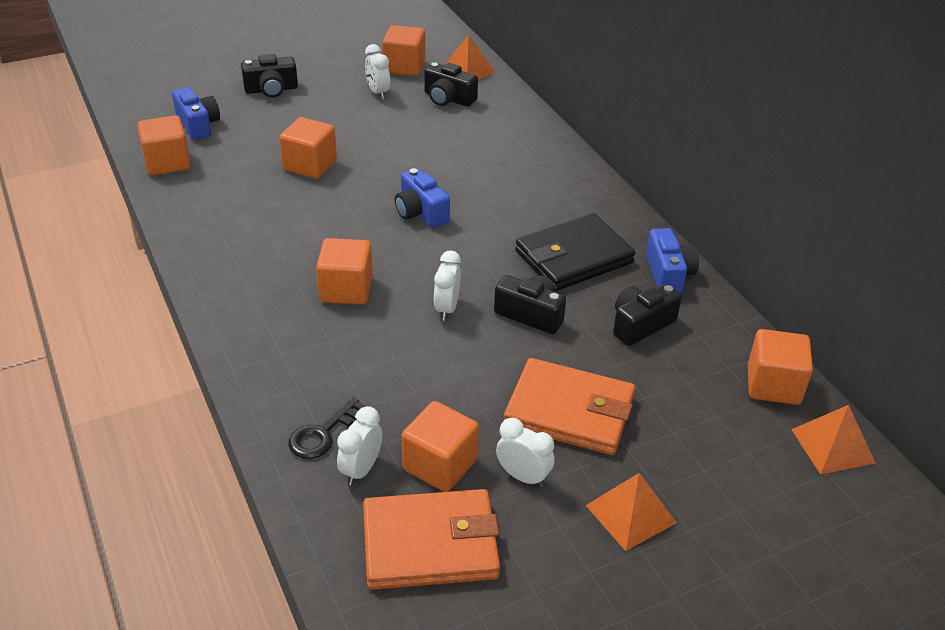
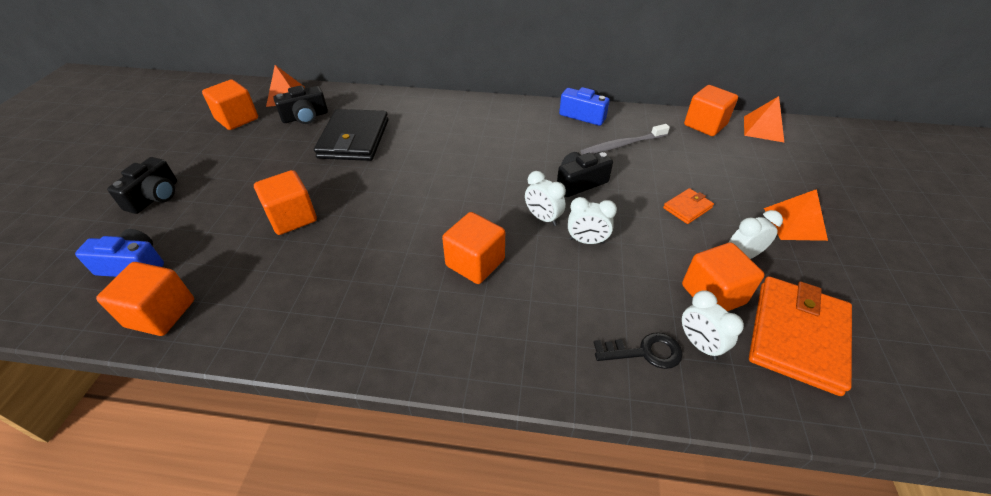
camera: 55 degrees left, 5 degrees up
black key [288,397,366,459] -> black key turned 75 degrees counterclockwise [594,332,683,369]
white clock [365,44,390,99] -> white clock moved to [568,197,617,244]
blue camera [395,168,450,228] -> none
orange wallet [504,358,635,455] -> orange wallet [663,188,714,224], size x0.47
black wallet [515,213,636,291] -> black wallet moved to [314,109,389,161]
black camera [613,283,682,346] -> grey toothbrush [581,124,670,155]

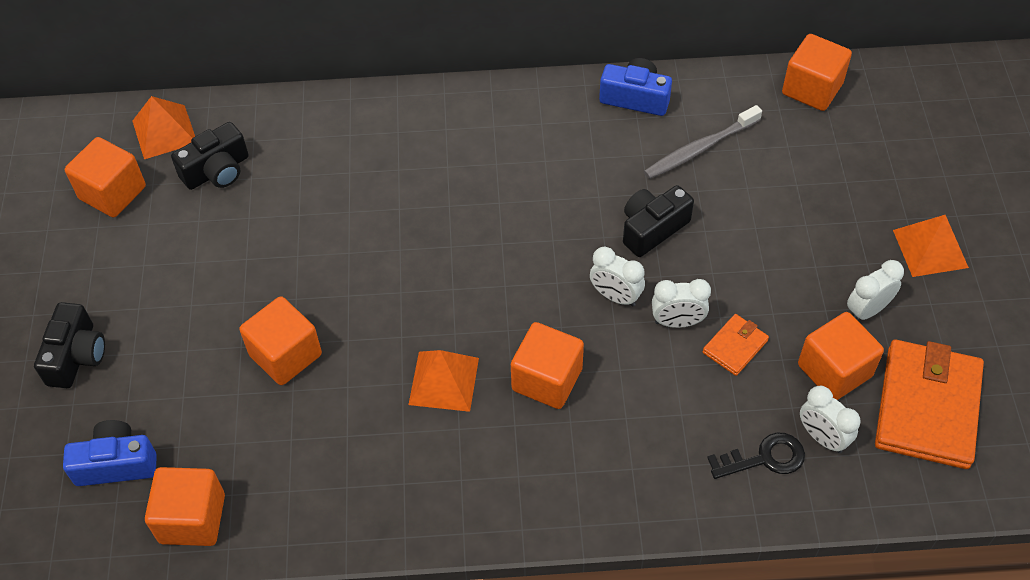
camera: 10 degrees left, 10 degrees up
black wallet [314,109,389,161] -> none
orange wallet [663,188,714,224] -> orange wallet moved to [703,314,769,376]
orange pyramid [744,96,784,142] -> orange pyramid moved to [408,350,479,412]

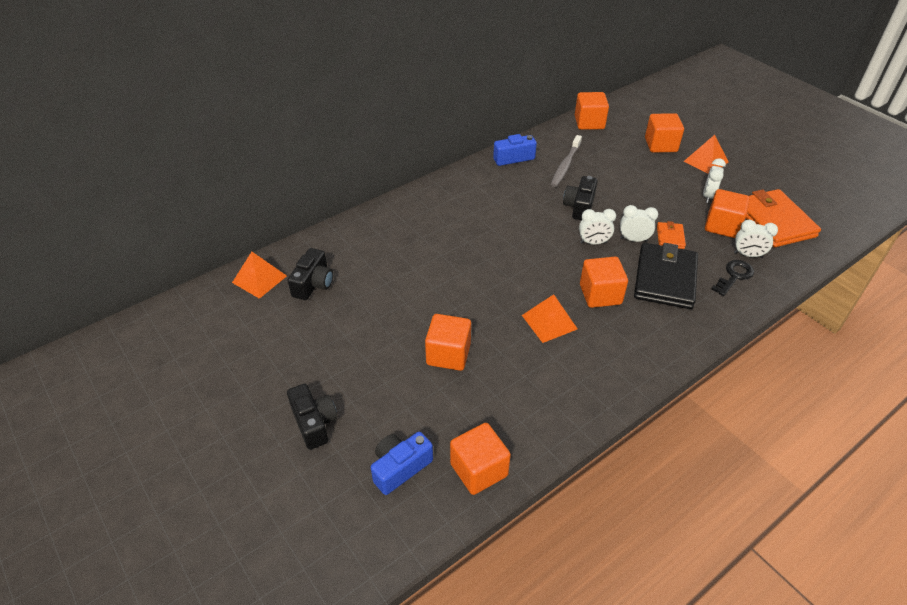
camera: 35 degrees left, 10 degrees down
orange cube [65,137,146,218] -> orange cube moved to [645,113,684,153]
white clock [652,279,711,328] -> white clock turned 135 degrees counterclockwise [620,205,658,242]
none -> black wallet [634,243,698,309]

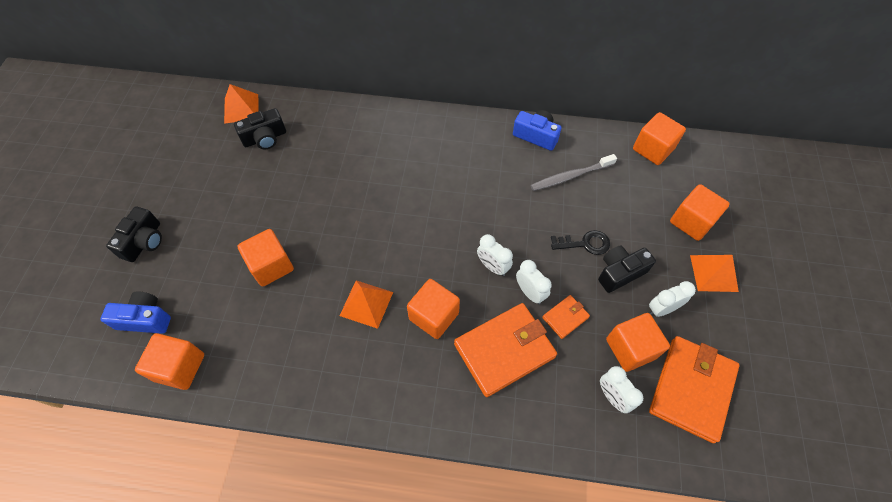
camera: 45 degrees right, 15 degrees up
black camera [563,176,598,220] -> black camera moved to [598,245,656,293]
black wallet [634,243,698,309] -> orange wallet [454,303,557,397]
black key [711,260,754,296] -> black key moved to [551,230,610,255]

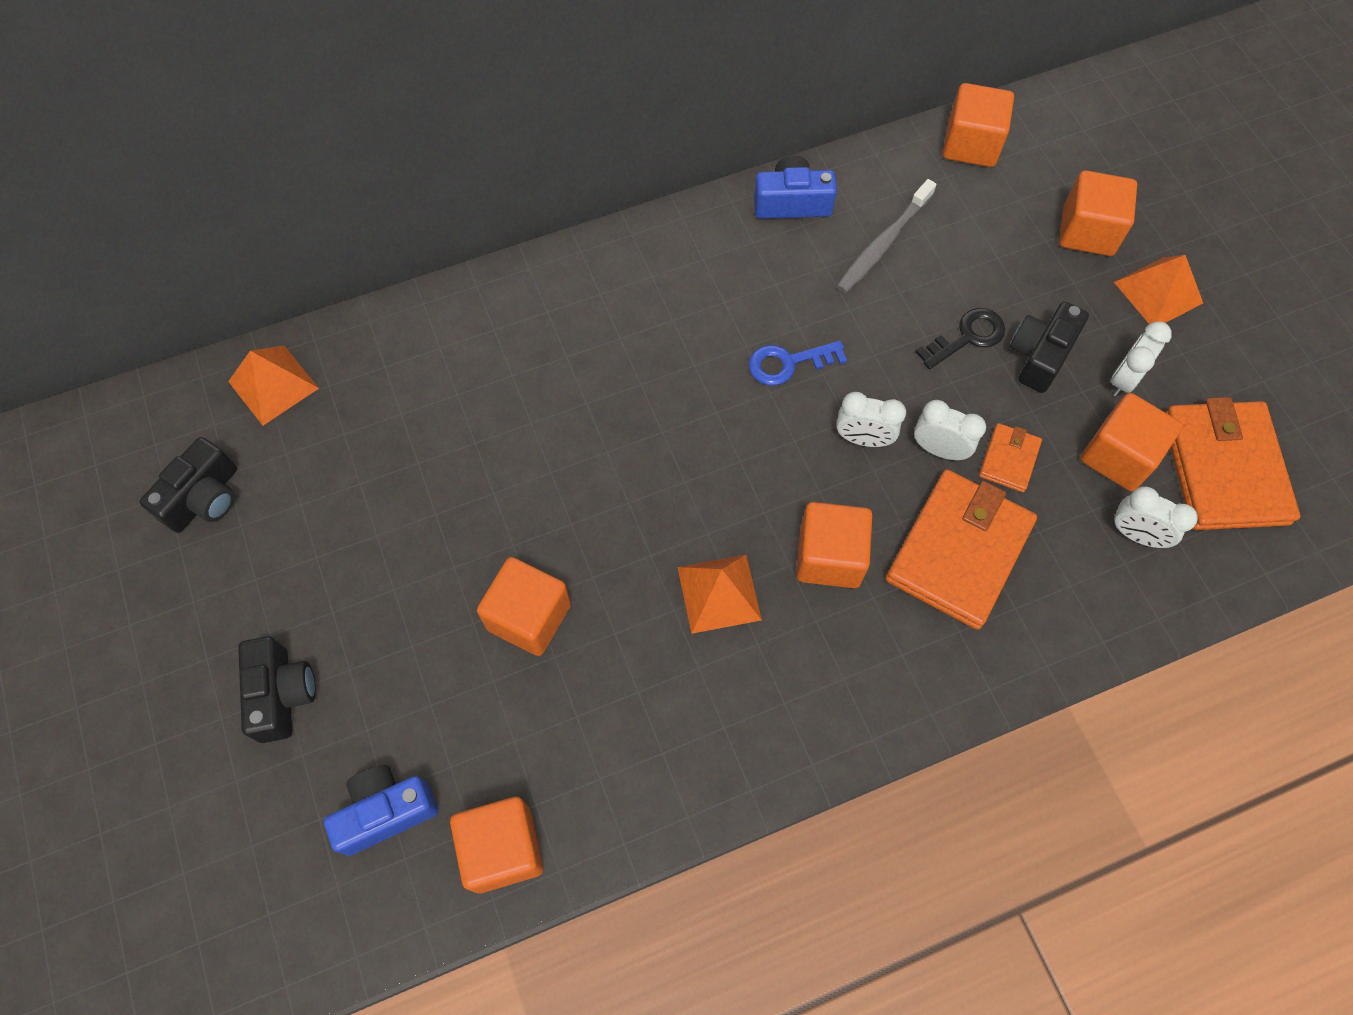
camera: 30 degrees left, 5 degrees up
black camera [234,108,286,150] -> black camera moved to [140,437,237,533]
none -> blue key [749,341,847,386]

